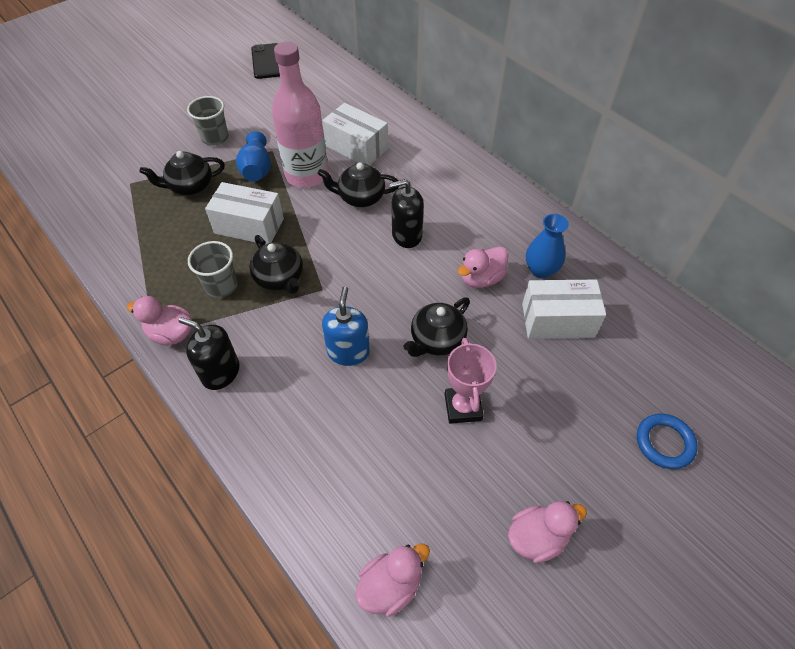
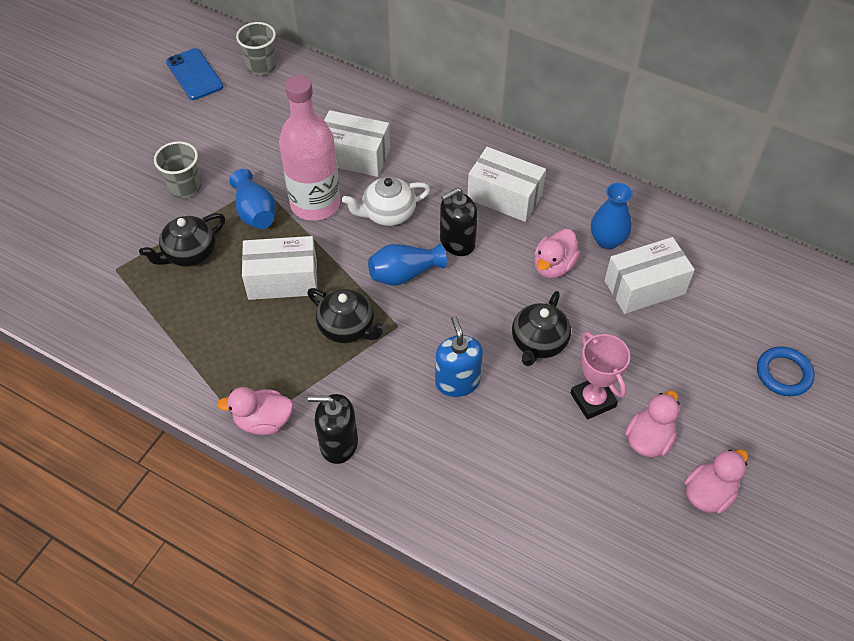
camera: 20 degrees left, 0 degrees up
grey cup [188,241,238,298] -> grey cup moved to [236,22,276,75]
black phone [251,43,280,79] -> blue phone [166,48,224,100]
black teapot [318,162,399,207] -> white teapot [342,177,430,226]
pink duck [355,544,430,617] -> pink duck moved to [625,390,680,458]
none -> blue vase [368,244,447,285]
none -> white box [467,147,546,222]

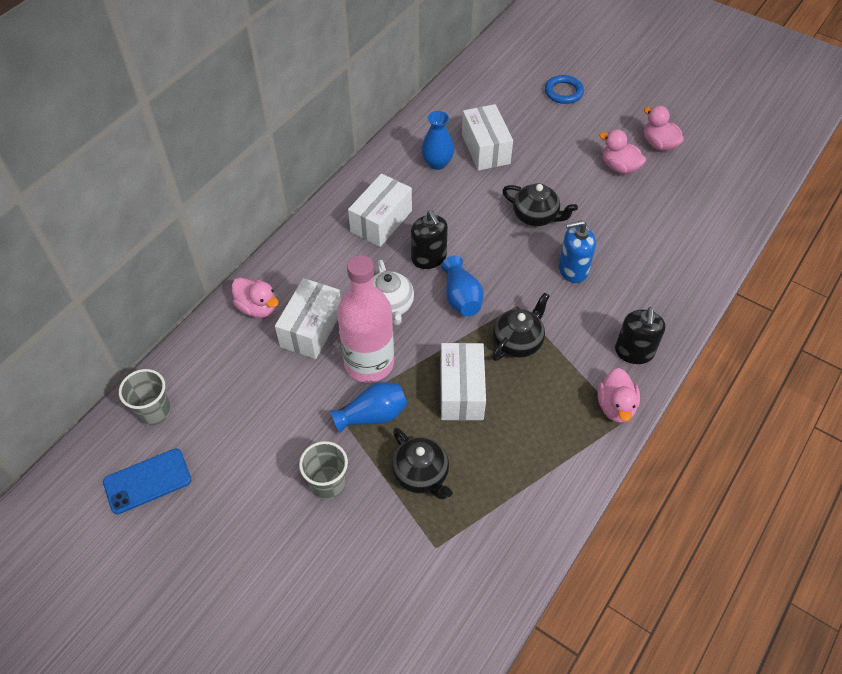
camera: 85 degrees left, 0 degrees up
pink duck [534,229,580,278] -> pink duck moved to [232,277,279,318]
pink trophy [571,331,630,420] -> none

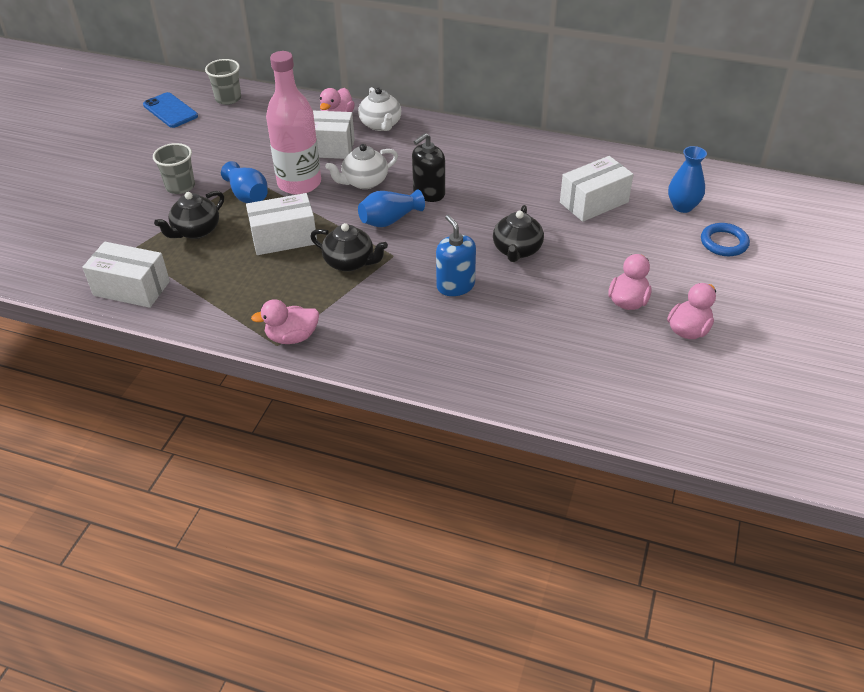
camera: 75 degrees right, 10 degrees down
white box [348,173,412,247] -> white box moved to [82,242,170,308]
blue vase [421,111,454,170] -> blue vase moved to [668,146,707,213]
black soap dispenser [615,307,666,364] -> none
none -> white teapot [358,87,401,131]

